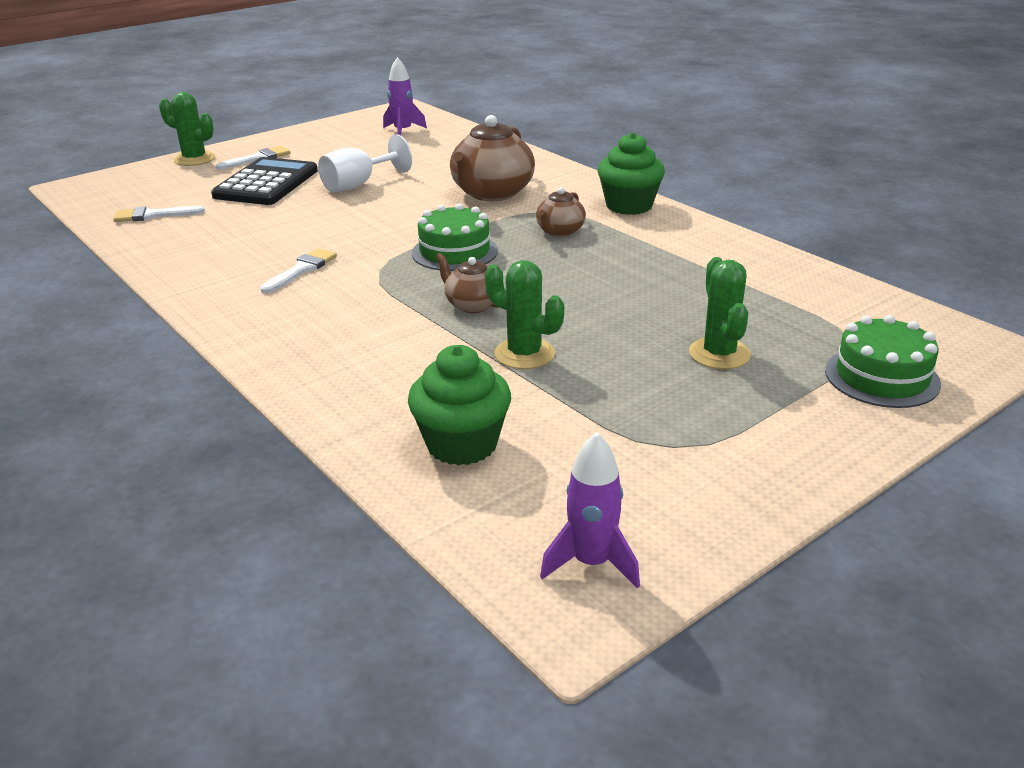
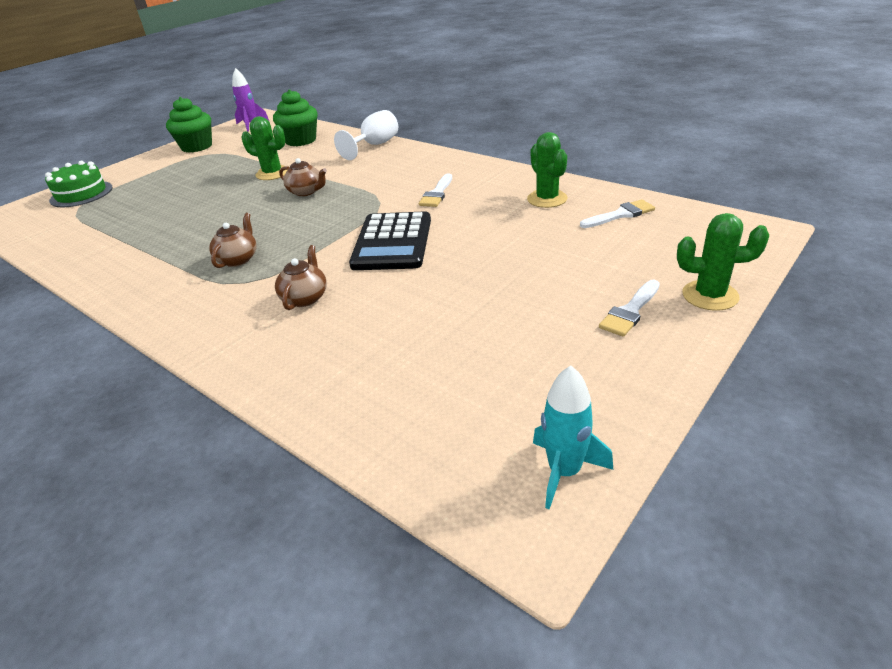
camera: 170 degrees right, 5 degrees up
black calculator [211,157,318,205] -> black calculator moved to [349,211,431,270]
white goblet [318,134,412,192] -> white goblet moved to [334,110,398,160]
purple rocket [383,57,427,135] -> none
green cake [412,203,498,271] -> none
brown teapot [450,115,535,201] -> brown teapot [275,245,327,310], size x0.54
green cupcake [598,132,665,215] -> green cupcake moved to [166,97,212,153]
green cactus [689,257,751,369] -> green cactus moved to [527,132,568,208]
none -> turquoise rocket [533,366,613,509]

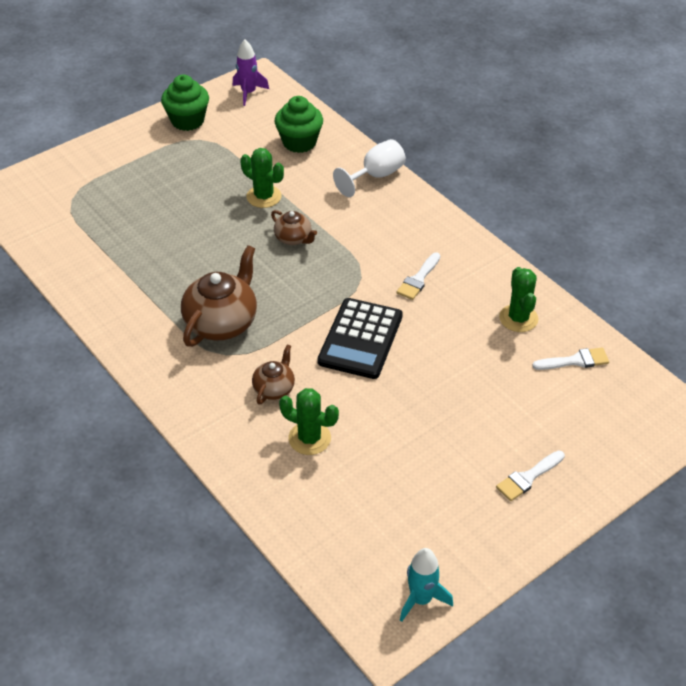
camera: 10 degrees right, 10 degrees up
green cake [45,161,113,207] -> none
brown teapot [209,213,257,268] -> brown teapot [181,245,257,347], size x1.86
green cactus [677,213,769,311] -> green cactus moved to [279,388,339,455]

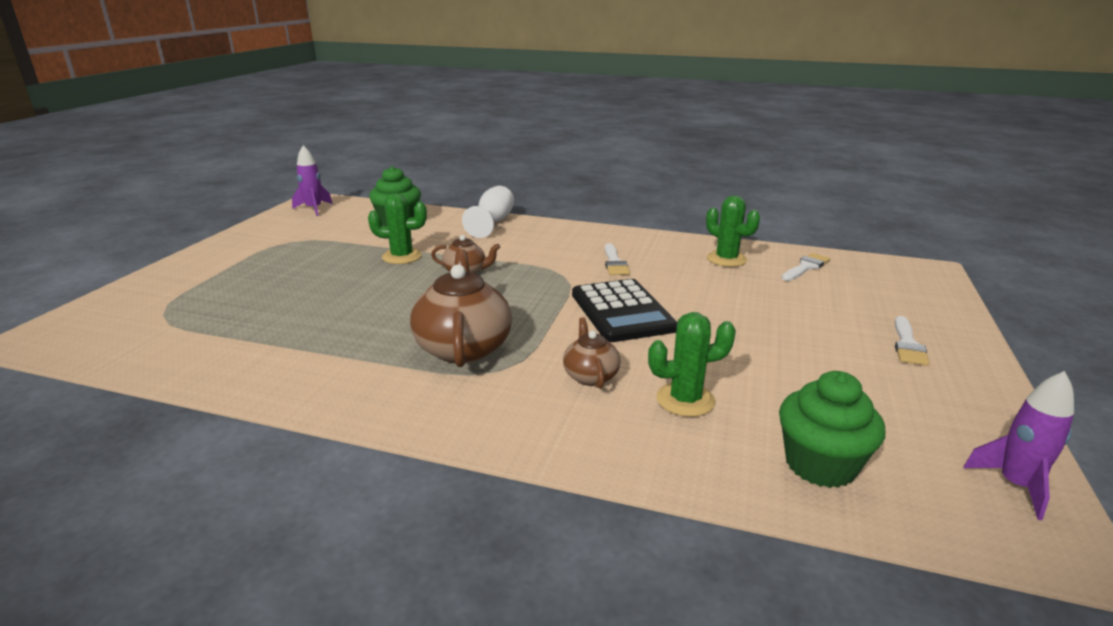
camera: 35 degrees left, 20 degrees down
green cupcake [161,75,209,131] -> green cupcake moved to [779,371,885,488]
turquoise rocket [400,548,453,622] -> purple rocket [963,371,1074,520]

